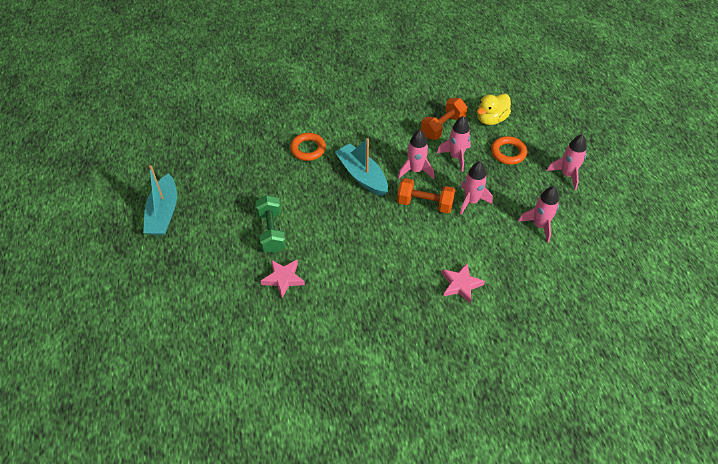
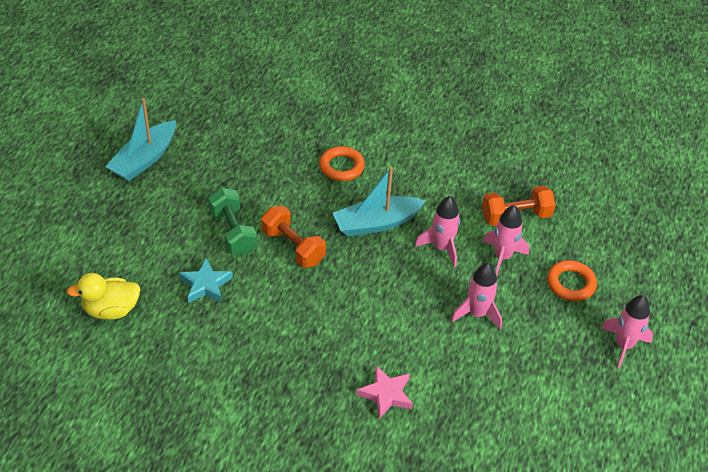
camera: 30 degrees right, 5 degrees down
green dumbbell [256,195,286,253] -> green dumbbell turned 45 degrees counterclockwise [208,188,257,255]
pink star [261,260,305,298] -> turquoise star [179,258,233,303]
turquoise boat [335,138,388,196] -> turquoise boat turned 105 degrees counterclockwise [333,166,426,237]
orange dumbbell [397,178,455,214] -> orange dumbbell moved to [261,206,326,268]
yellow duck [477,94,511,125] -> yellow duck moved to [67,273,141,319]
pink rocket [518,186,559,243] -> none

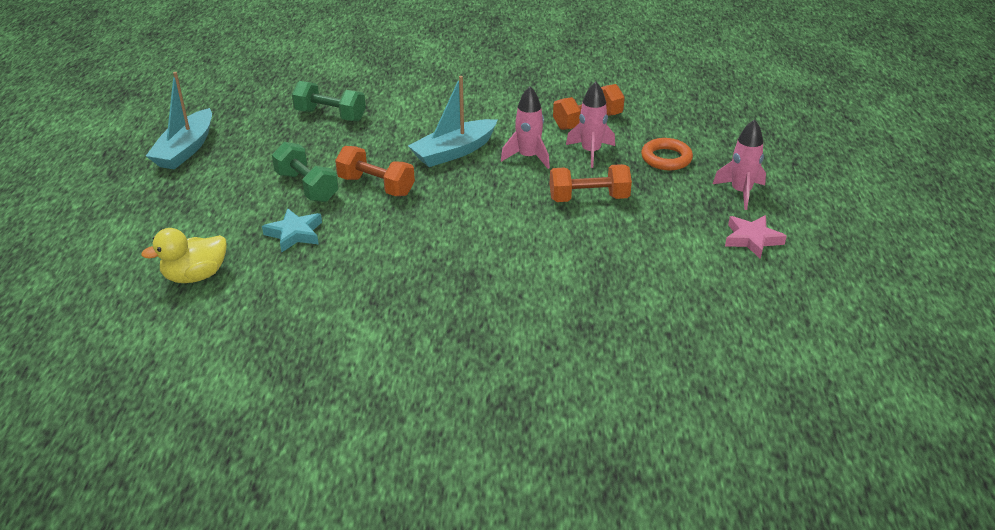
camera: 15 degrees left, 10 degrees down
orange ring [319,146,365,181] -> none
pink star [356,366,413,419] -> pink star moved to [725,215,787,259]
pink rocket [451,263,502,329] -> orange dumbbell [550,164,632,202]
none -> green dumbbell [292,81,366,121]

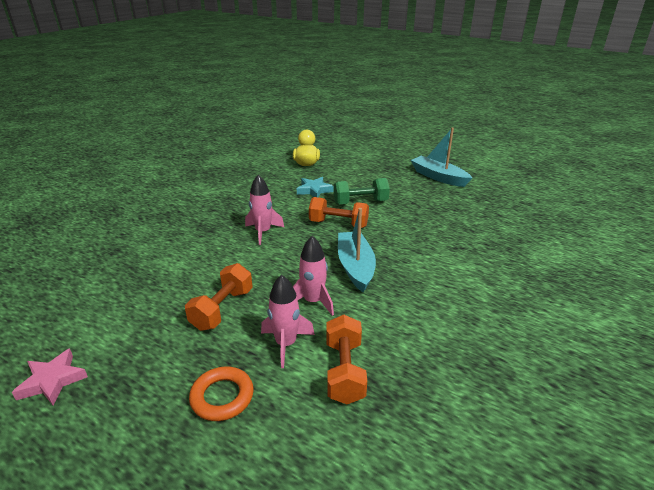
camera: 120 degrees right, 5 degrees down
green dumbbell [292,81,366,121] -> none
orange dumbbell [335,146,415,196] -> orange dumbbell turned 45 degrees clockwise [309,197,369,228]
pink rocket [713,119,766,210] -> pink rocket moved to [245,174,284,245]

